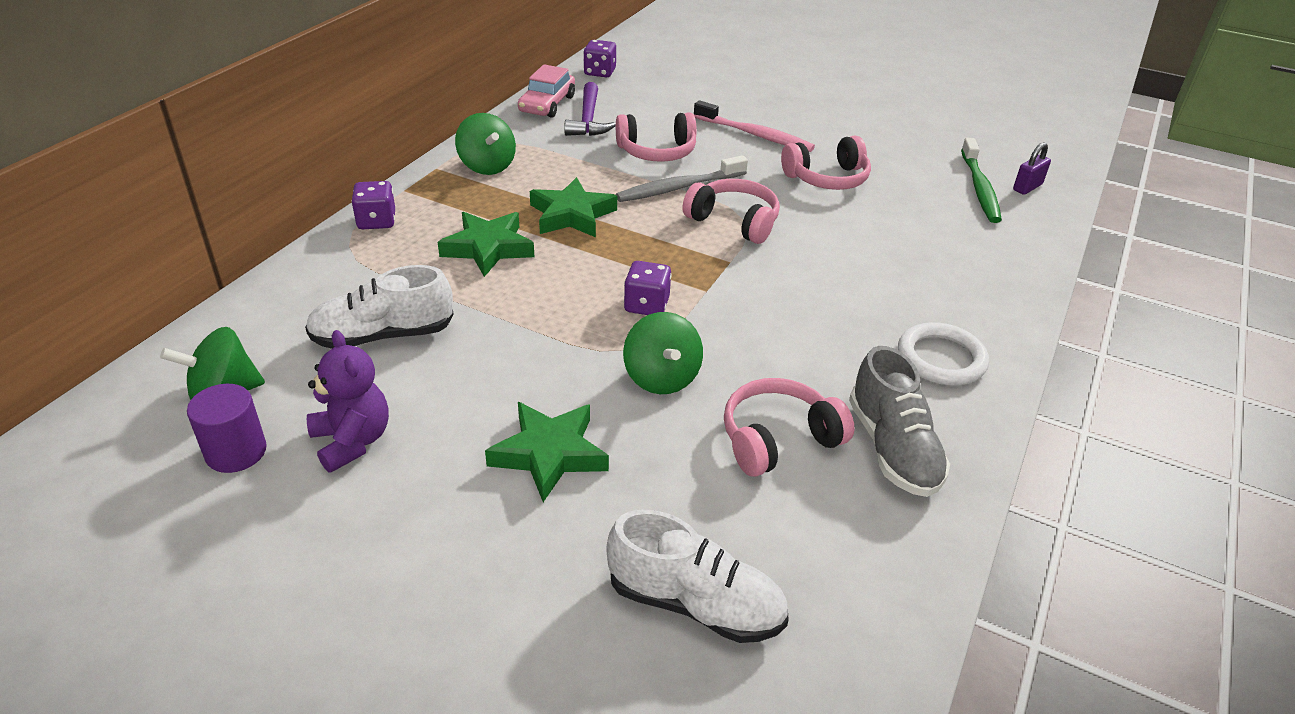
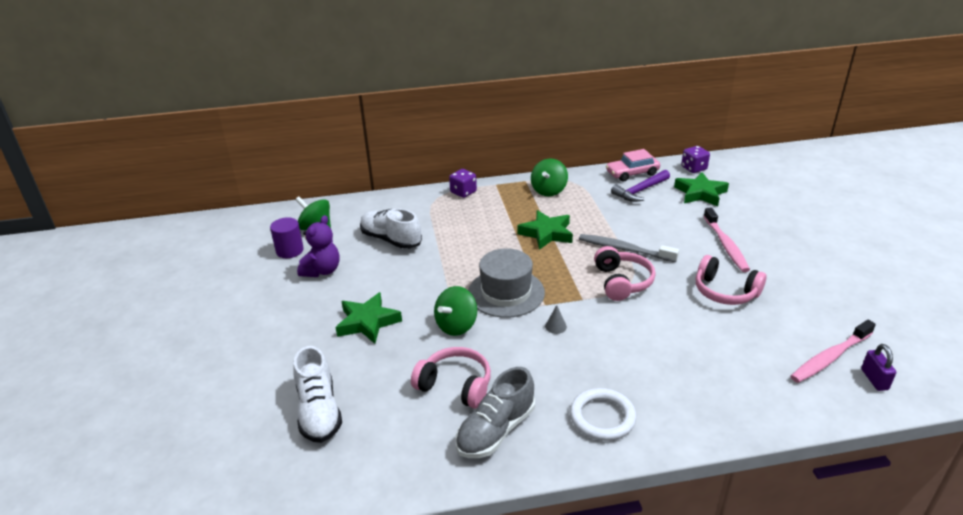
camera: 55 degrees right, 5 degrees down
green star [438,212,534,277] -> green star moved to [674,172,729,206]
pink headphones [616,112,697,162] -> none
purple dice [624,261,671,315] -> grey hat [468,248,545,318]
green toothbrush [961,138,1002,223] -> pink toothbrush [790,320,876,383]
purple padlock [1013,142,1051,195] -> purple padlock turned 75 degrees clockwise [861,344,896,391]
none -> grey cone [545,305,567,334]

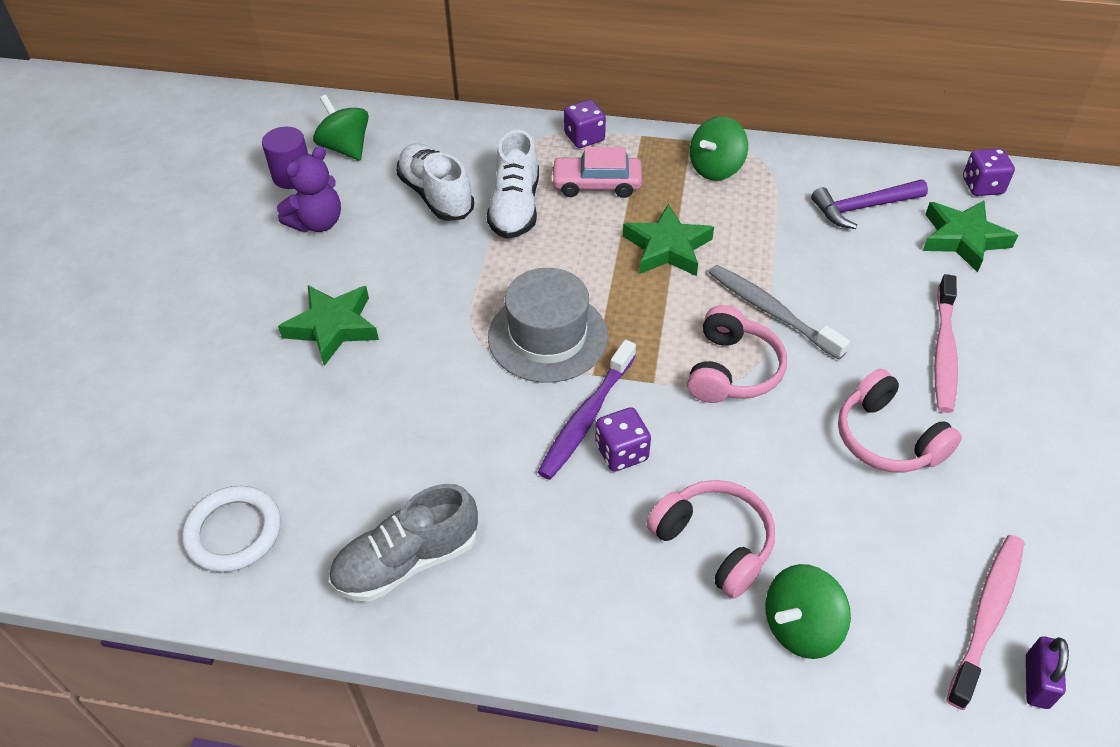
camera: 20 degrees right, 15 degrees up
white shoe [293,346,342,443] -> white shoe moved to [487,130,539,239]
pink headphones [411,347,491,409] -> pink headphones moved to [646,480,775,599]
green spinning top [434,286,477,336] -> green spinning top moved to [765,564,851,659]
grey cone [545,305,567,334] -> purple toothbrush [538,340,636,480]
white ring [570,388,636,441] -> white ring moved to [182,486,281,572]
pink car [606,149,660,182] -> pink car moved to [551,147,642,198]
pink toothbrush [790,320,876,383] -> pink toothbrush turned 135 degrees clockwise [946,535,1024,710]
none -> purple dice [595,407,651,472]

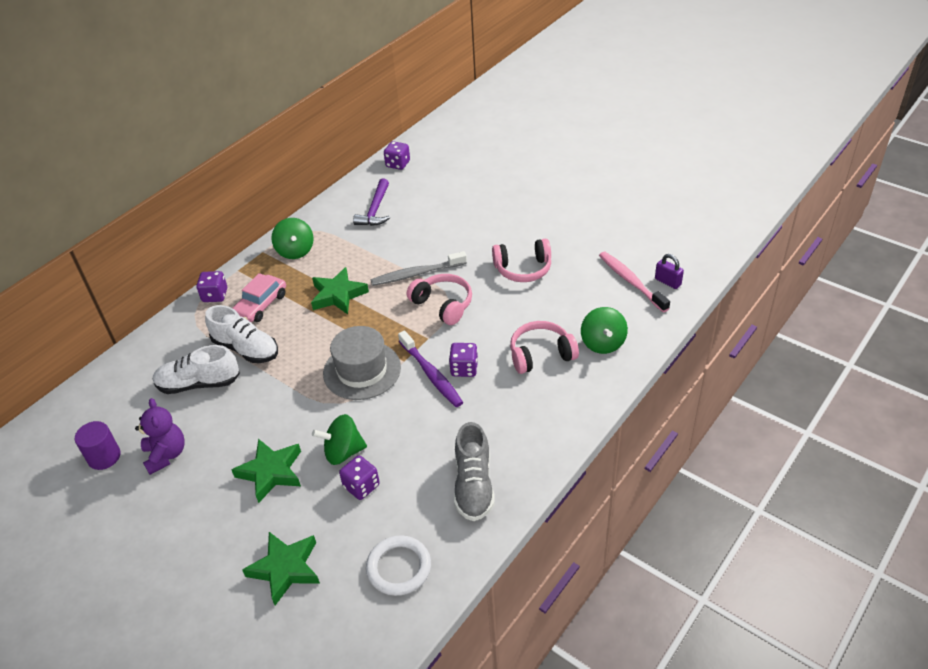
camera: 60 degrees left, 5 degrees down
green spinning top [313,94,369,160] -> green spinning top moved to [312,414,367,465]
green star [923,201,1018,273] -> green star moved to [242,532,320,605]
pink toothbrush [934,274,958,413] -> none
none -> purple dice [339,455,380,500]

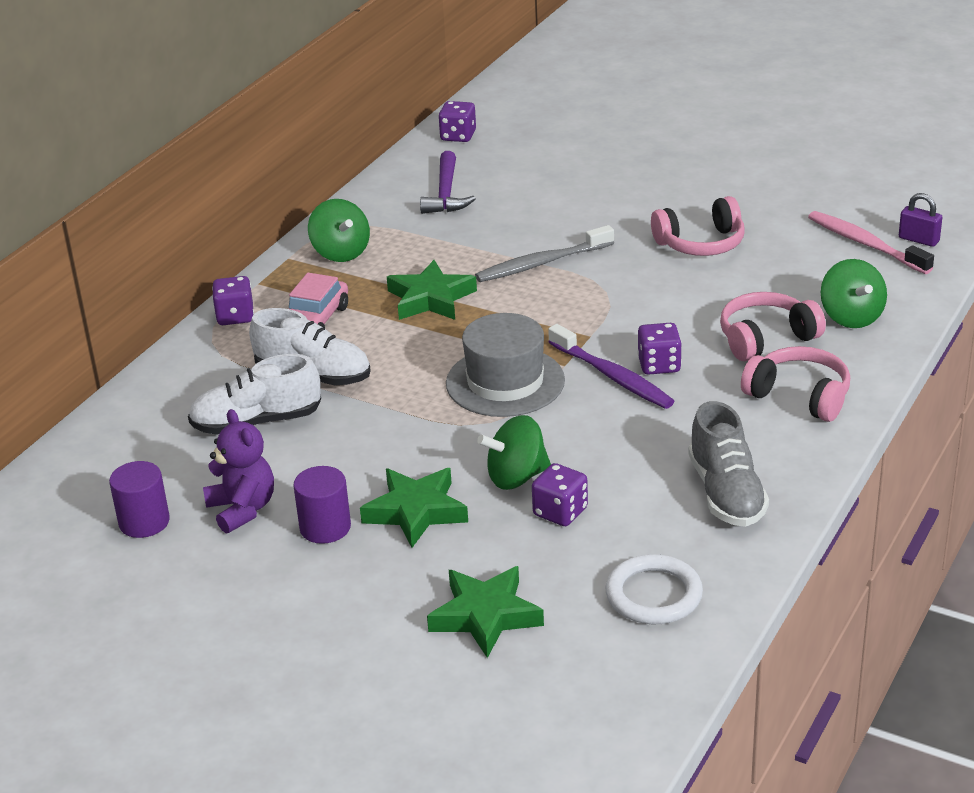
camera: 10 degrees left, 10 degrees down
pink headphones [407,274,472,325] -> pink headphones moved to [741,346,850,422]
none -> purple cylinder [294,466,351,544]

